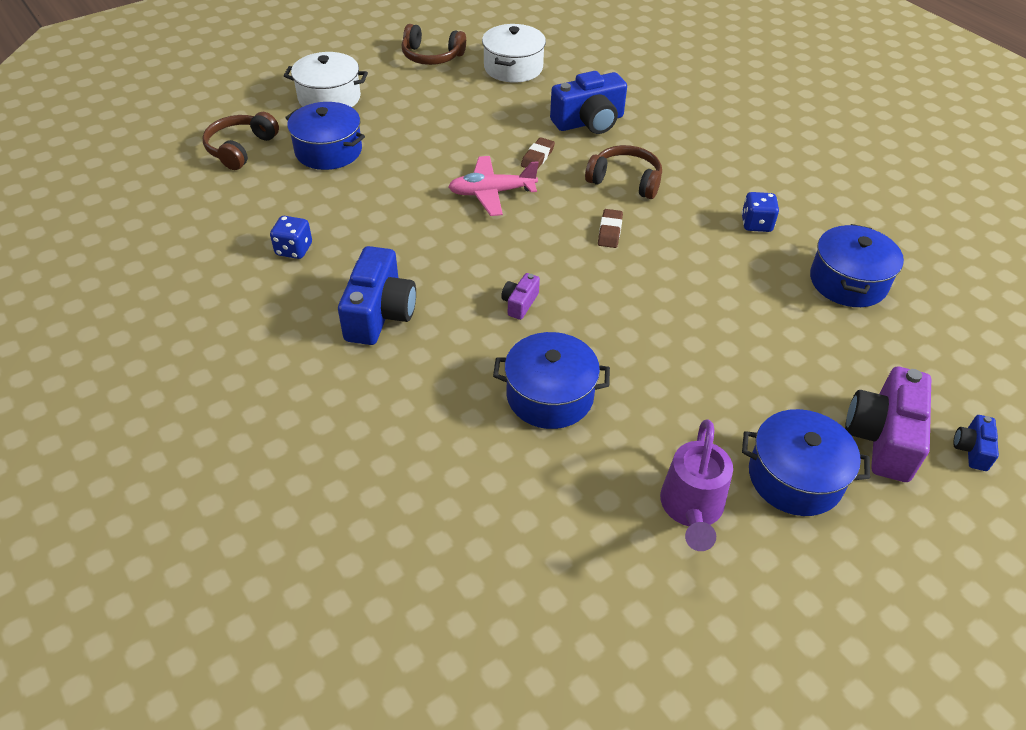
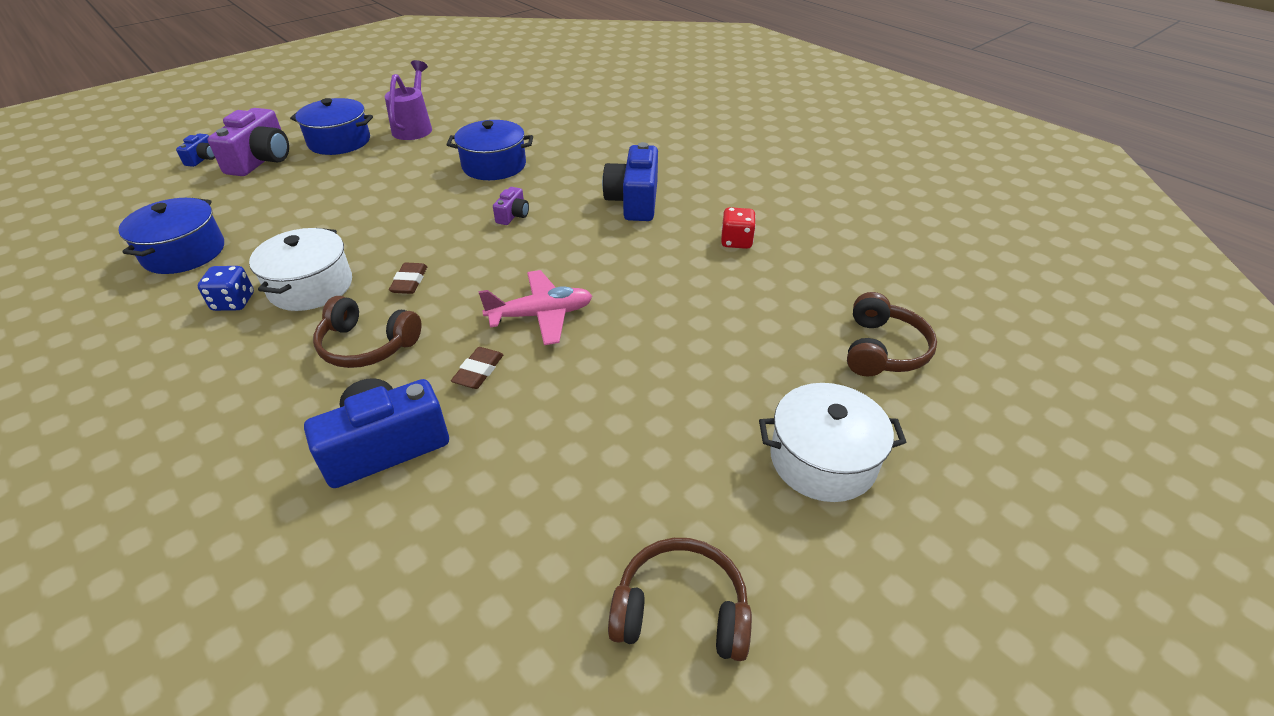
camera: 175 degrees right, 5 degrees down
blue dice [270,216,312,259] -> red dice [721,207,756,249]
blue pot [285,102,365,170] -> none
white pot [482,24,546,83] -> white pot moved to [249,228,352,311]

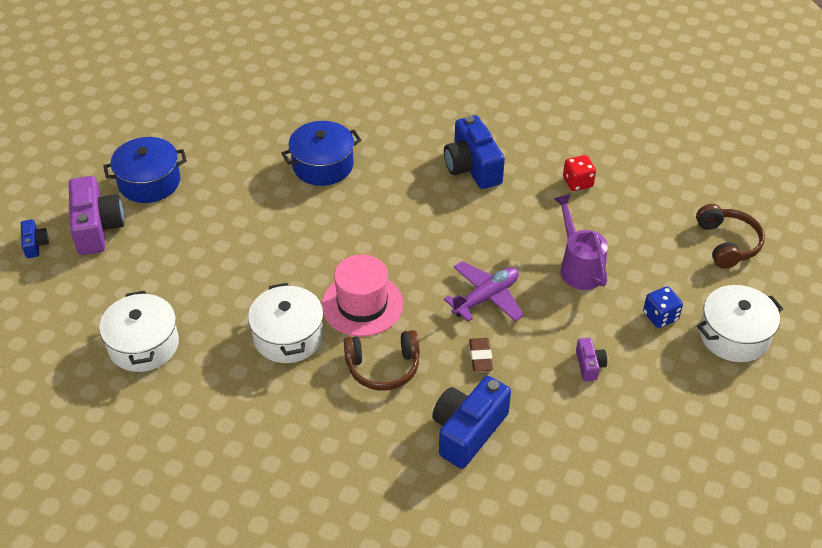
camera: 25 degrees left, 5 degrees up
blue pot [119,198,224,274] -> white pot [99,291,179,372]
blue dice [197,266,254,311] -> blue dice moved to [643,287,683,328]
purple watering can [385,60,432,140] -> purple watering can moved to [554,194,608,290]
brown eraser [389,262,427,294] -> pink hat [322,255,403,337]
pink plane [479,270,592,345] -> purple plane [444,261,524,322]
purple camera [493,187,529,225] -> purple camera moved to [576,338,607,381]
brown headphones [608,538,752,661] -> none

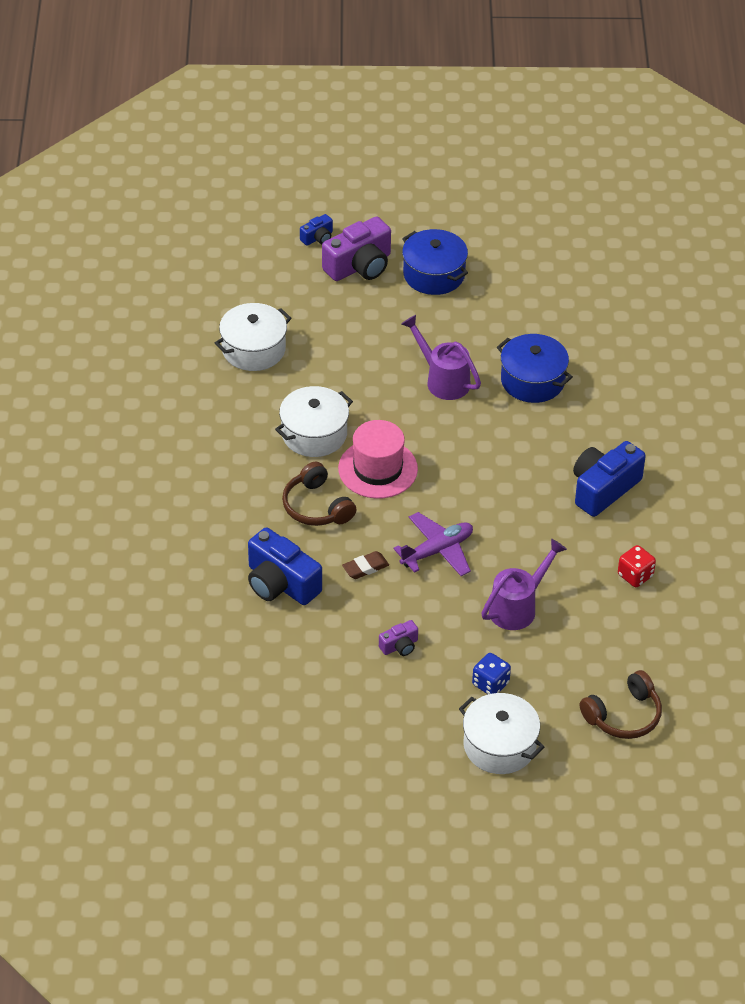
camera: 65 degrees right, 0 degrees up
blue camera [432,376,511,469] -> blue camera turned 150 degrees counterclockwise [248,527,322,605]
purple plane [444,261,524,322] -> purple plane turned 60 degrees counterclockwise [393,512,473,576]
none -> purple watering can [401,315,481,400]

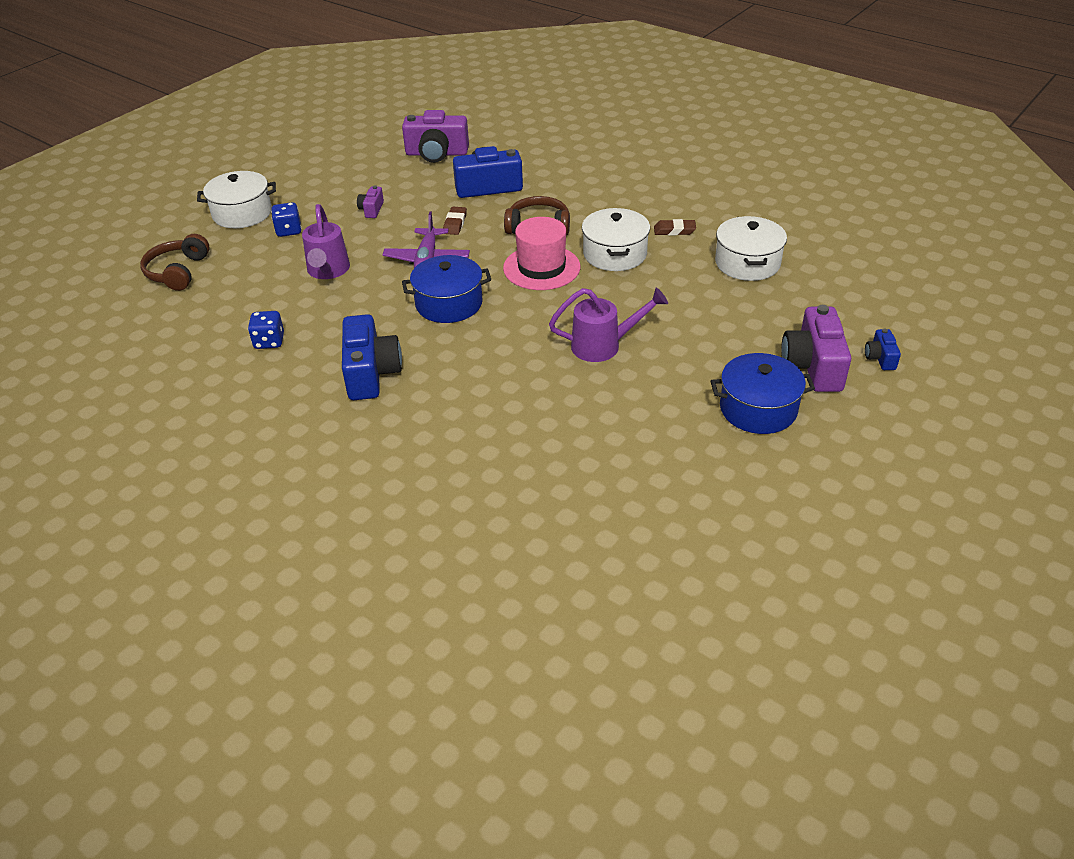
camera: 130 degrees right, 5 degrees down
blue pot [497,334,573,403] -> blue pot moved to [402,255,491,323]
red dice [618,545,656,587] -> blue dice [248,311,284,349]
none -> purple camera [402,110,469,163]
none -> brown eraser [654,219,696,235]

